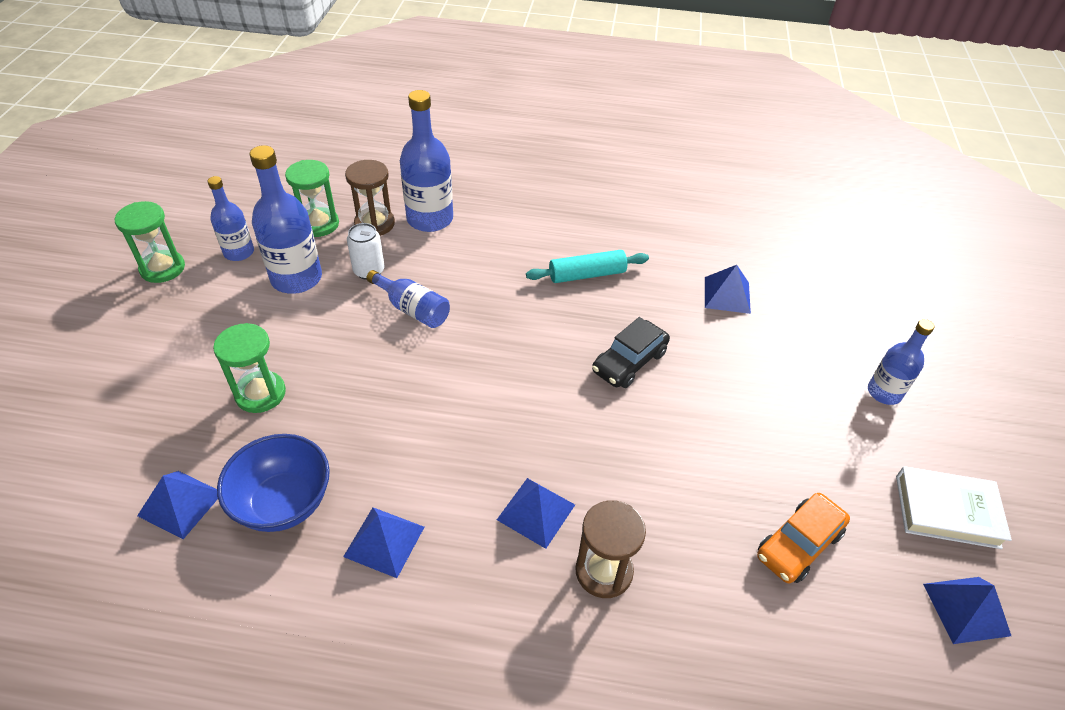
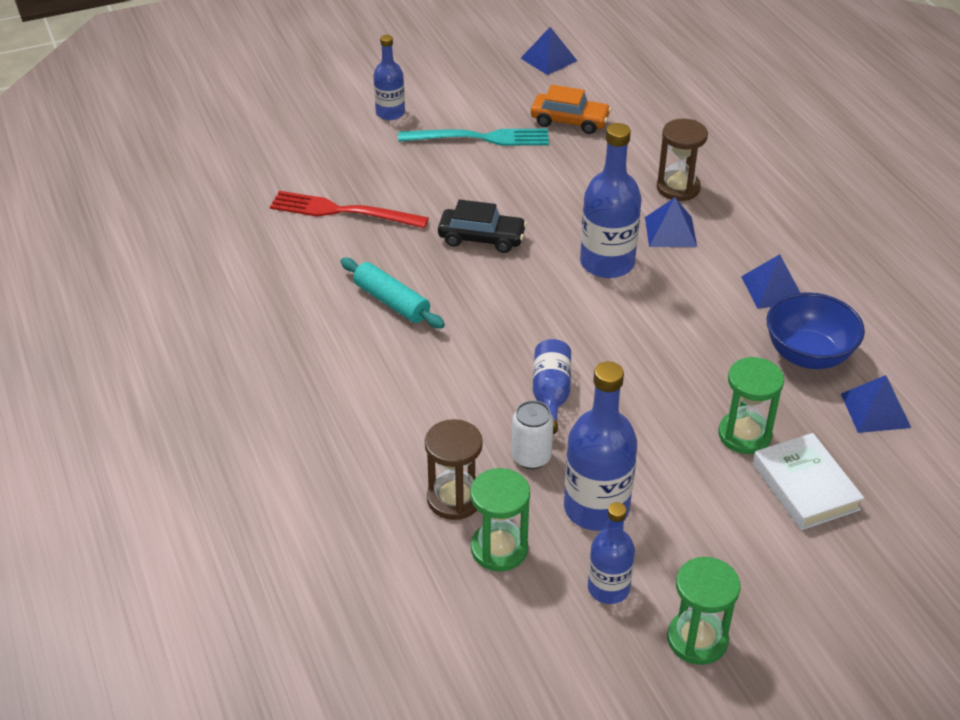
camera: 120 degrees left, 5 degrees down
blue bottle [400,90,453,232] -> blue bottle moved to [580,123,642,278]
blue pyramid [705,265,751,314] -> red fork [270,191,429,228]
white book [896,466,1012,549] -> white book moved to [753,433,864,530]
none -> turquoise fork [398,129,549,146]

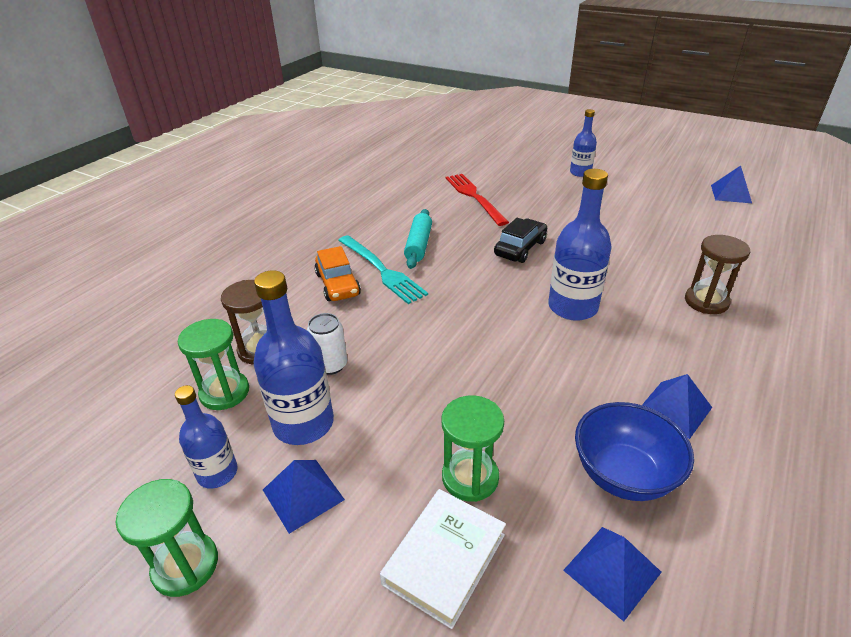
camera: 55 degrees right, 5 degrees down
turquoise fork [398,129,549,146] -> turquoise fork moved to [338,235,428,304]
black car [438,199,527,253] -> black car turned 120 degrees counterclockwise [494,218,547,263]
orange car [531,85,611,134] -> orange car moved to [314,246,361,301]
blue bottle [533,339,571,434] -> none
blue pyramid [645,197,697,247] -> blue pyramid moved to [263,460,345,534]

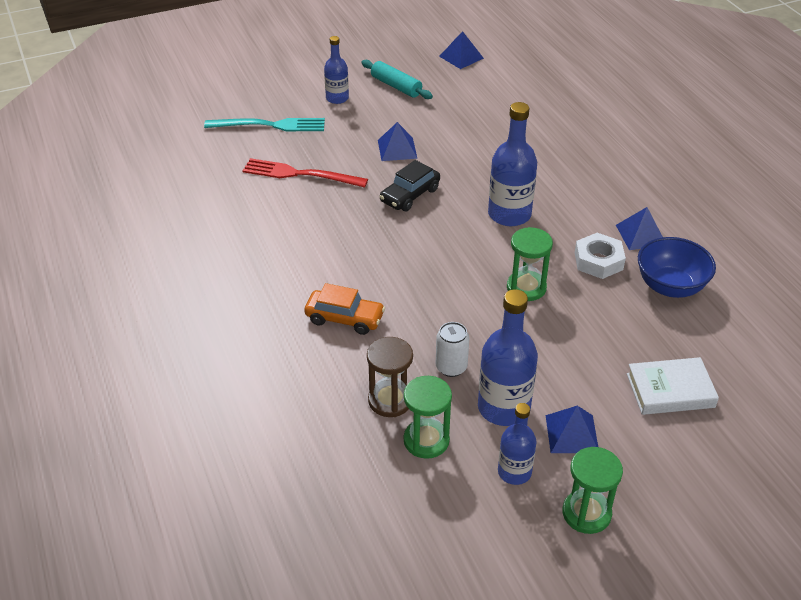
camera: 55 degrees left, 5 degrees up
turquoise fork [338,235,428,304] -> turquoise fork moved to [204,118,325,131]
white book [380,489,506,629] -> white book turned 75 degrees counterclockwise [627,357,719,415]
turquoise rolling pin [404,209,432,269] -> turquoise rolling pin moved to [361,60,433,99]
green hourglass [441,395,504,502] -> green hourglass moved to [507,227,553,301]
black car [494,218,547,263] -> black car turned 120 degrees counterclockwise [379,160,440,211]
blue pyramid [563,527,662,622] -> blue pyramid moved to [378,122,418,161]
brown hourglass [685,235,750,314] -> none
none -> white nut [575,233,626,279]

